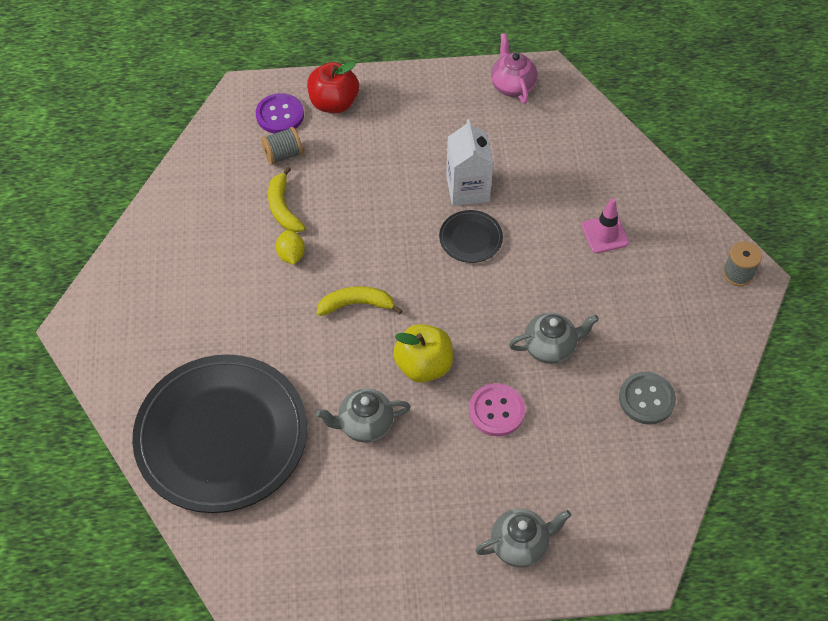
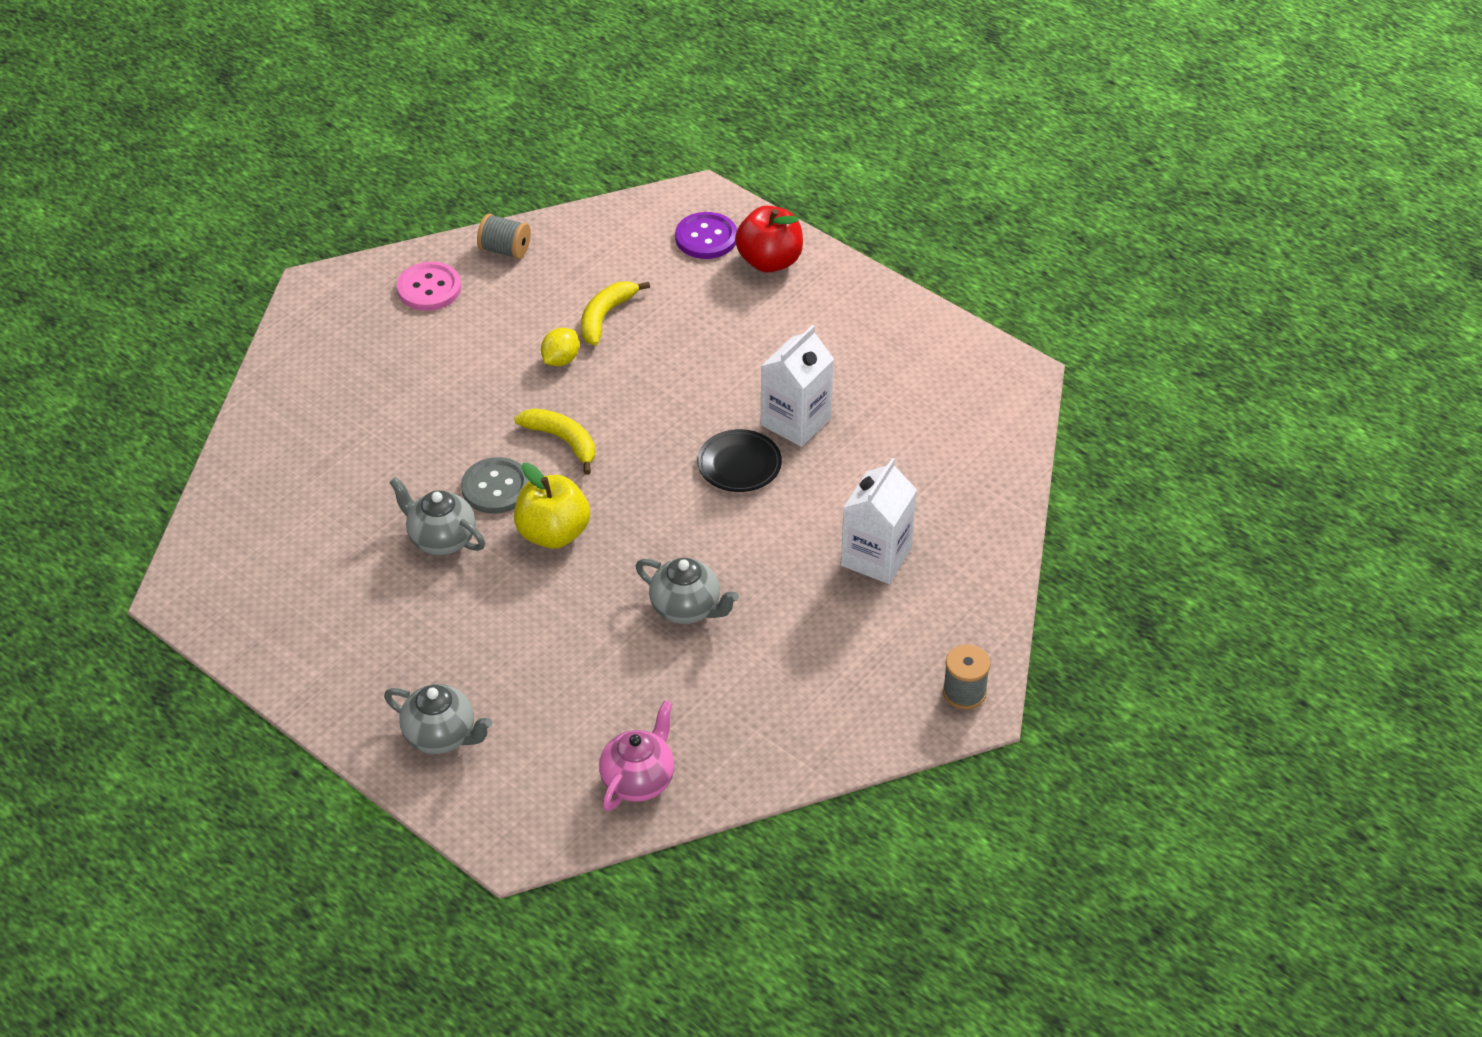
camera: 45 degrees right, 10 degrees down
black plate [132,354,307,513] -> none
grey spool [261,127,303,165] -> grey spool moved to [477,214,531,259]
pink button [469,383,525,436] -> pink button moved to [397,262,461,311]
pink teapot [491,33,537,104] -> pink teapot moved to [599,700,674,811]
pink traffic cone [582,198,629,253] -> white carton [841,458,917,584]
grey button [619,372,676,425] -> grey button moved to [461,457,529,514]

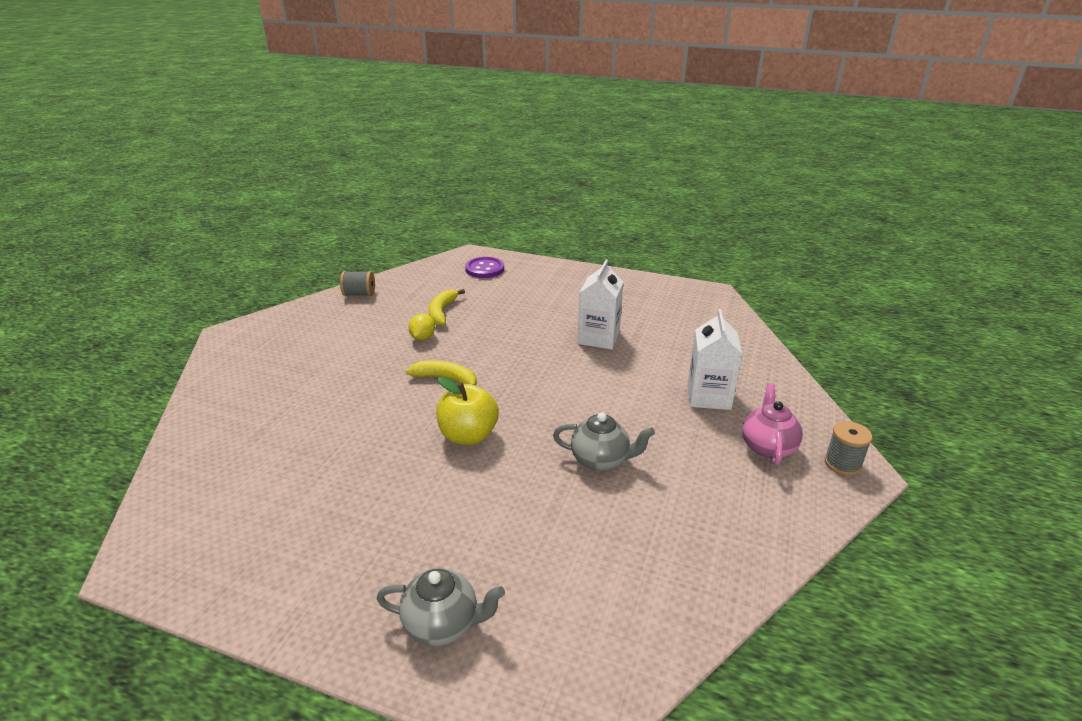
camera: 20 degrees left, 15 degrees down
grey teapot [389,477,485,555] -> none
pink button [397,262,461,311] -> none
grey button [461,457,529,514] -> none
pink teapot [599,700,674,811] -> pink teapot moved to [742,383,803,465]
black plate [697,429,782,492] -> none
red apple [735,206,803,272] -> none

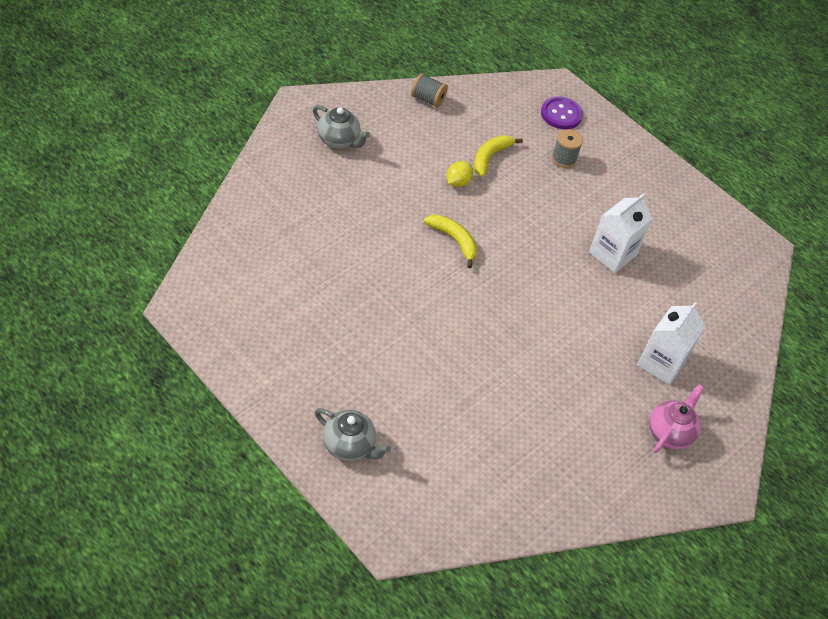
camera: 20 degrees right, 20 degrees up
yellow apple [436,377,499,445] -> none
grey teapot [553,412,655,471] -> grey teapot moved to [313,105,370,149]
grey spool [824,421,872,476] -> grey spool moved to [552,129,583,168]

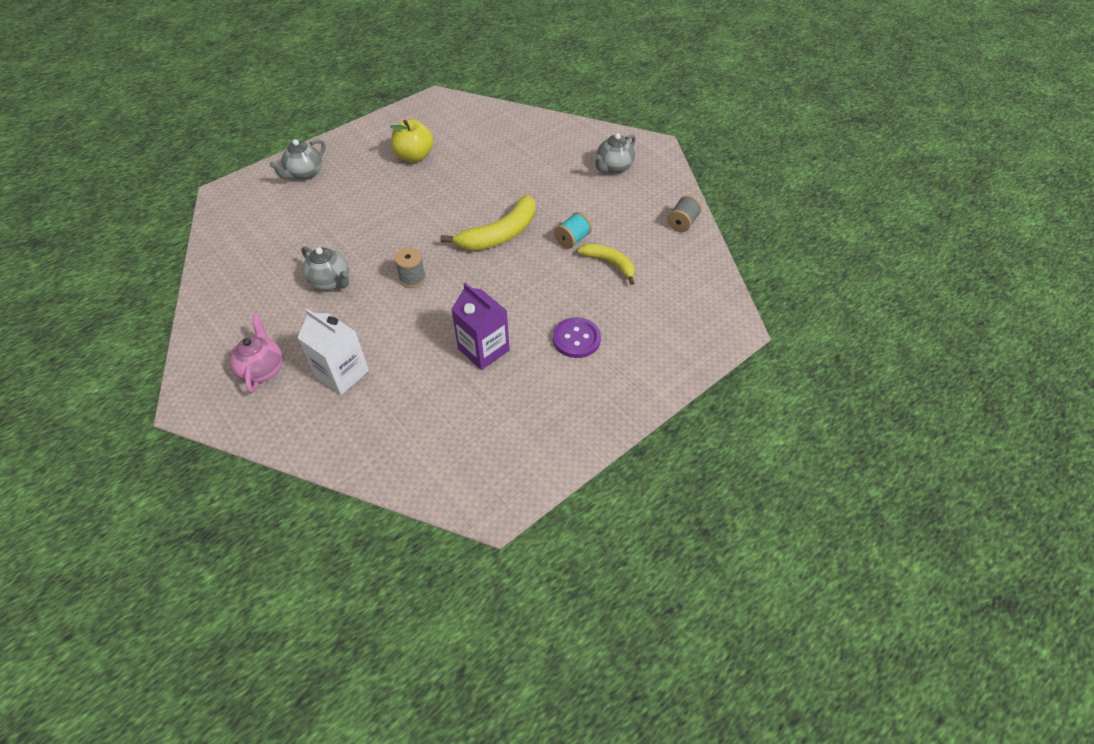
camera: 100 degrees right, 0 degrees up
yellow banana [424,215,477,268] -> yellow banana [440,195,536,251], size x1.59
yellow lemon [447,161,473,187] -> turquoise spool [554,212,592,249]
purple button [541,96,583,129] -> purple button moved to [553,317,601,358]
grey spool [552,129,583,168] -> grey spool moved to [394,247,426,288]
white carton [589,193,652,273] -> purple carton [451,283,510,370]
pink teapot [649,384,704,453] -> pink teapot turned 135 degrees counterclockwise [230,314,283,393]
none -> grey teapot [301,247,349,290]
none -> yellow apple [390,119,434,163]

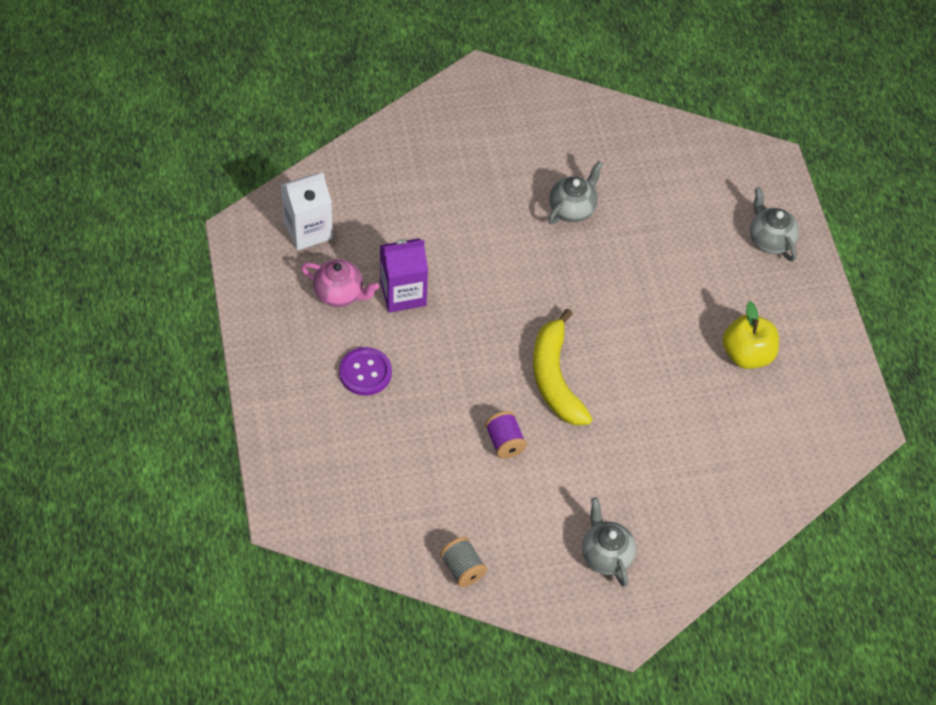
camera: 115 degrees right, 5 degrees up
pink teapot [230,314,283,393] -> pink teapot moved to [301,259,379,307]
white carton [297,309,369,395] -> white carton moved to [281,173,333,250]
grey teapot [301,247,349,290] -> grey teapot turned 150 degrees clockwise [548,161,603,224]
grey spool [394,247,426,288] -> none
turquoise spool [554,212,592,249] -> purple spool [485,411,527,458]
yellow banana [577,243,635,285] -> none

